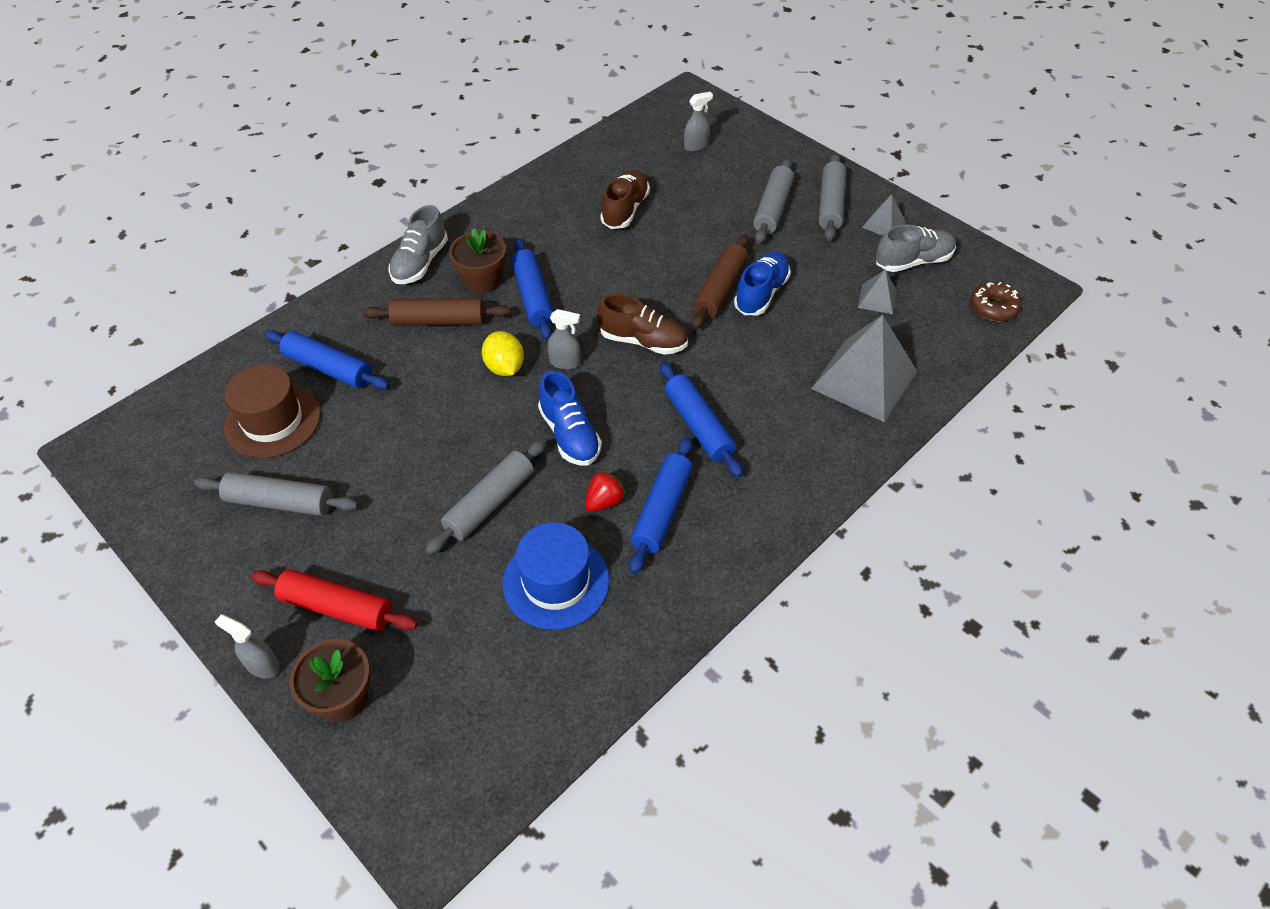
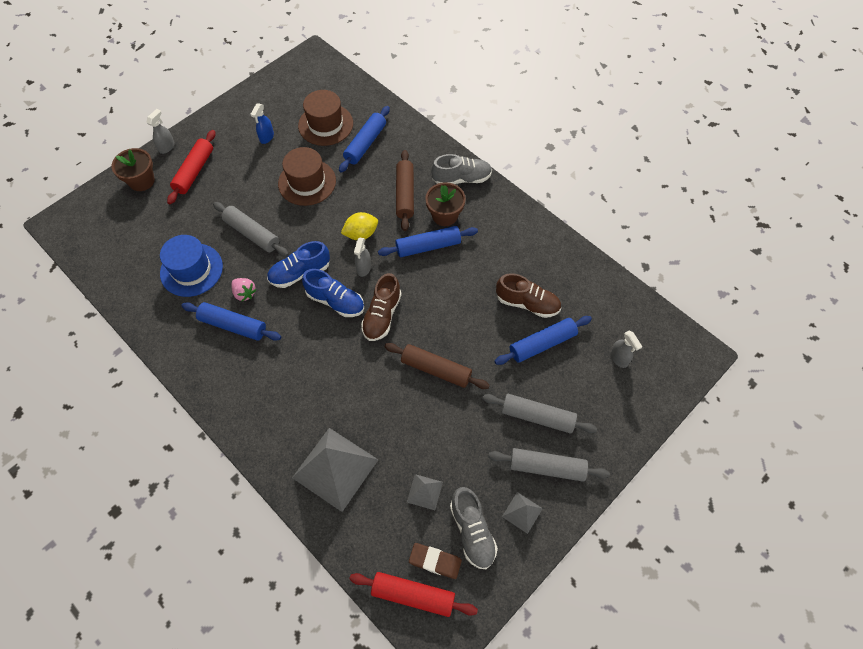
camera: 90 degrees right, 10 degrees up
grey rolling pin [194,472,358,516] -> blue spray bottle [251,103,274,144]
grey shoe [388,205,448,284] -> grey shoe turned 150 degrees clockwise [431,154,492,184]
red strawberry [585,471,625,512] -> pink strawberry [232,278,256,301]
blue rolling pin [660,362,743,477] -> blue rolling pin moved to [495,316,592,365]
blue shoe [734,251,791,315] -> blue shoe moved to [302,269,364,317]
brown donut [970,282,1022,322] -> red rolling pin [349,572,478,617]
none -> brown hat [278,147,336,206]
none -> brown eraser [409,543,462,579]

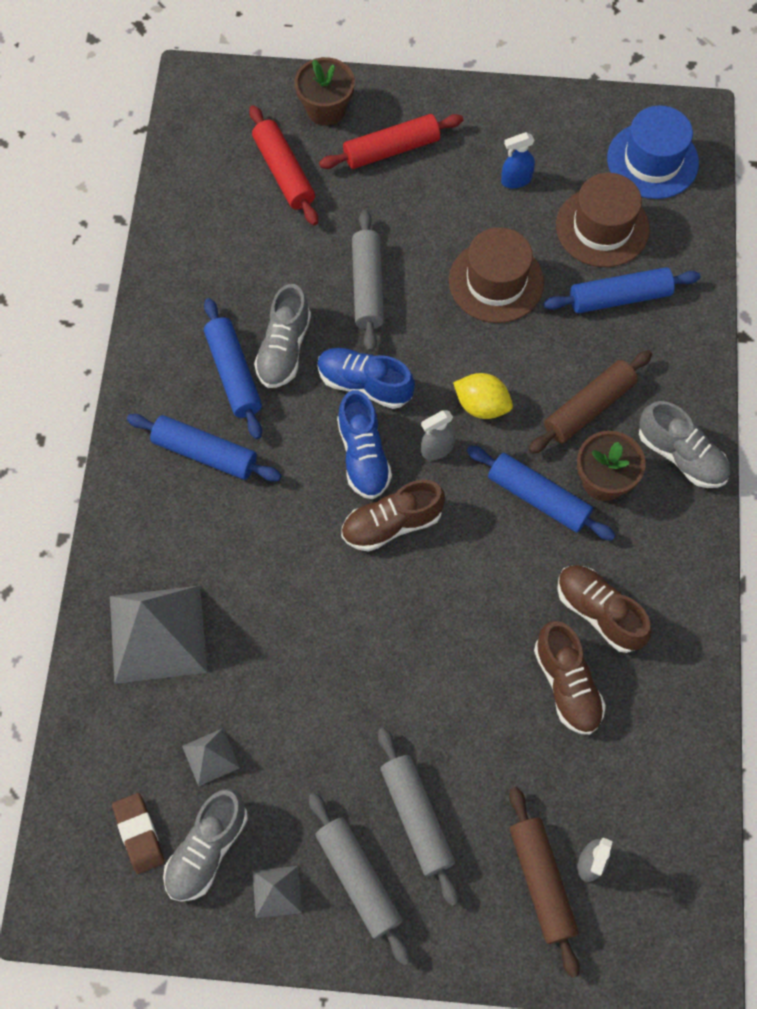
camera: 50 degrees right, 5 degrees up
grey spray bottle [146,109,175,154] -> none
blue hat [160,235,223,297] -> blue hat moved to [607,105,699,199]
pink strawberry [232,278,256,301] -> grey shoe [254,284,311,388]
red rolling pin [349,572,478,617] -> red rolling pin moved to [249,105,318,226]
brown rolling pin [385,343,490,389] -> brown rolling pin moved to [509,787,580,978]
blue rolling pin [495,316,592,365] -> blue rolling pin moved to [127,414,282,481]
none -> brown shoe [557,565,652,653]

